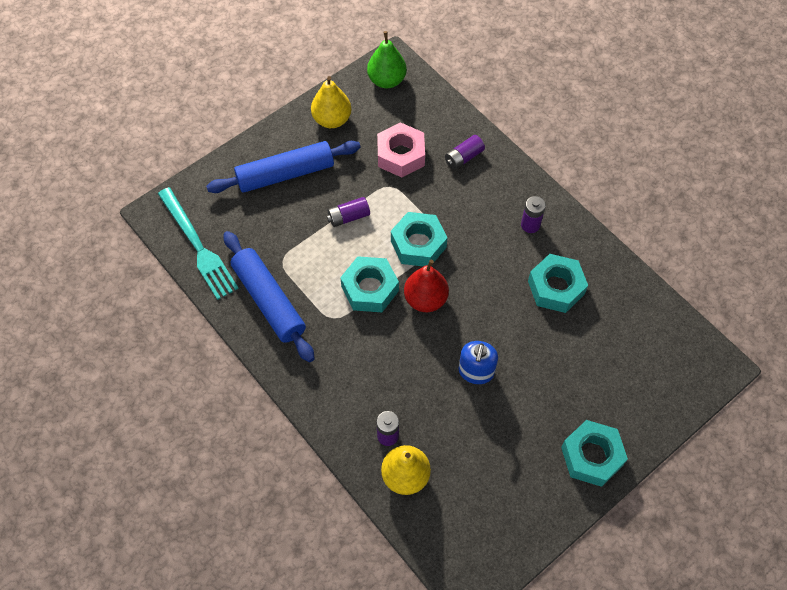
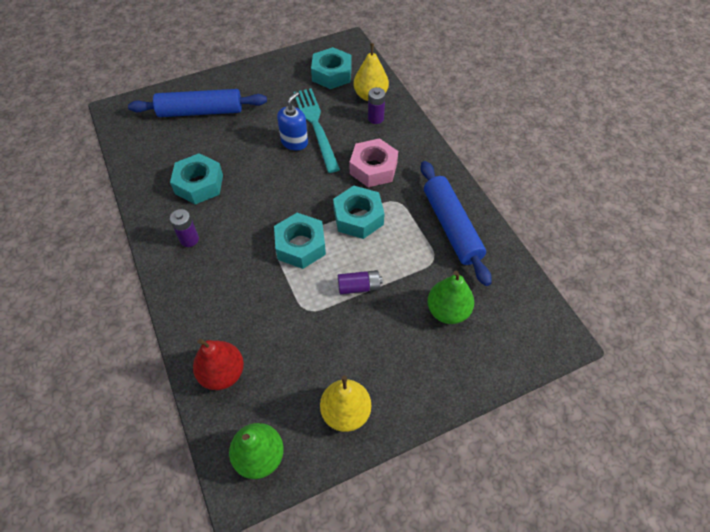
camera: 165 degrees left, 5 degrees down
turquoise fork [158,187,239,300] -> turquoise fork moved to [294,88,340,173]
blue rolling pin [206,141,361,193] -> blue rolling pin moved to [128,89,267,117]
pink nut [377,122,425,177] -> pink nut moved to [350,138,398,187]
red pear [404,260,449,312] -> red pear moved to [193,339,244,390]
purple battery [445,135,485,170] -> none
turquoise nut [561,420,628,487] -> turquoise nut moved to [311,47,352,89]
none -> green pear [427,270,474,324]

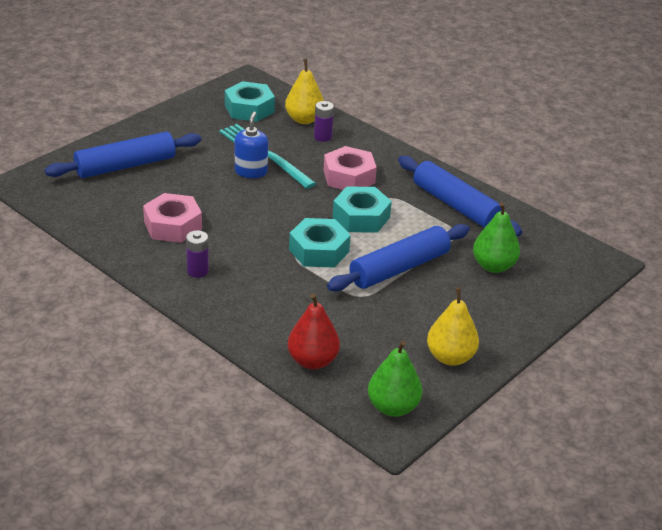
camera: 25 degrees left, 20 degrees down
turquoise nut [170,153,223,205] -> pink nut [143,193,202,243]
purple battery [338,270,382,294] -> blue rolling pin [327,224,470,291]

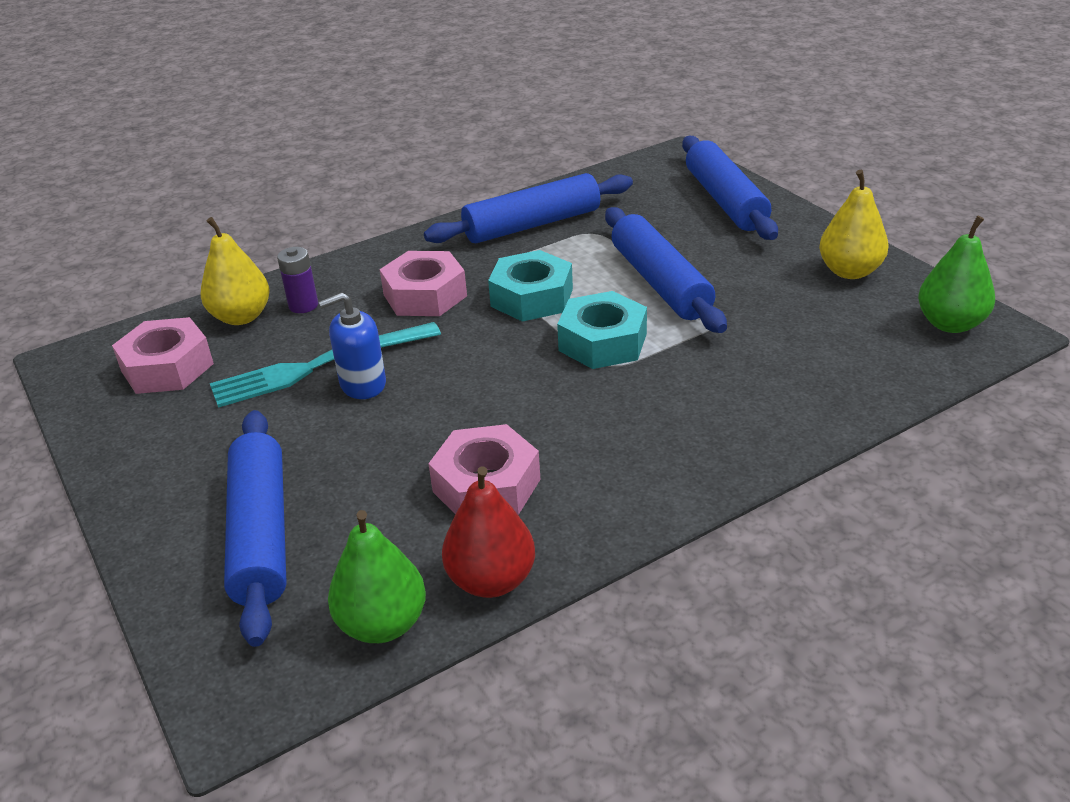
camera: 70 degrees left, 0 degrees up
purple battery [186,230,209,278] -> none
turquoise nut [225,81,275,122] -> pink nut [112,317,214,394]
blue soap dispenser [235,111,268,178] -> blue soap dispenser turned 45 degrees counterclockwise [319,293,386,399]
red pear [288,294,340,369] -> red pear moved to [442,466,535,598]
green pear [473,202,520,273] -> green pear moved to [328,510,426,643]
none -> blue rolling pin [682,136,778,240]

